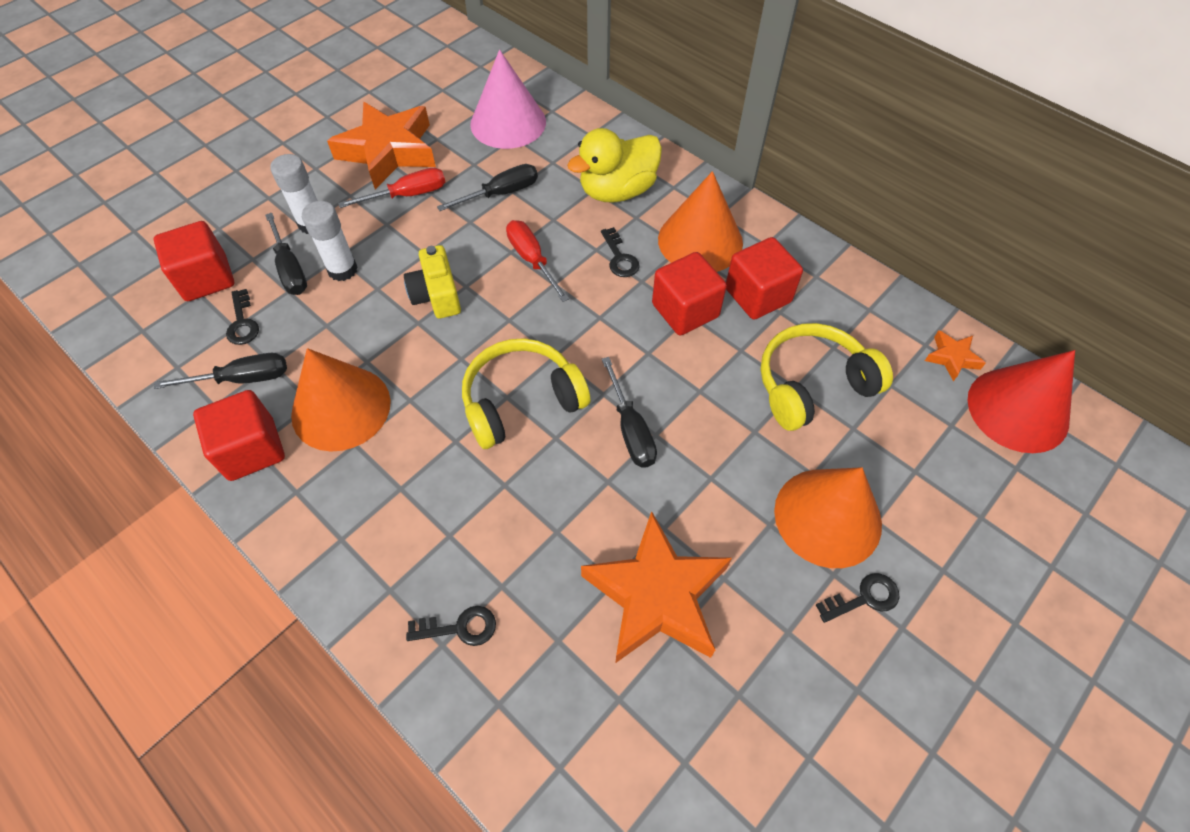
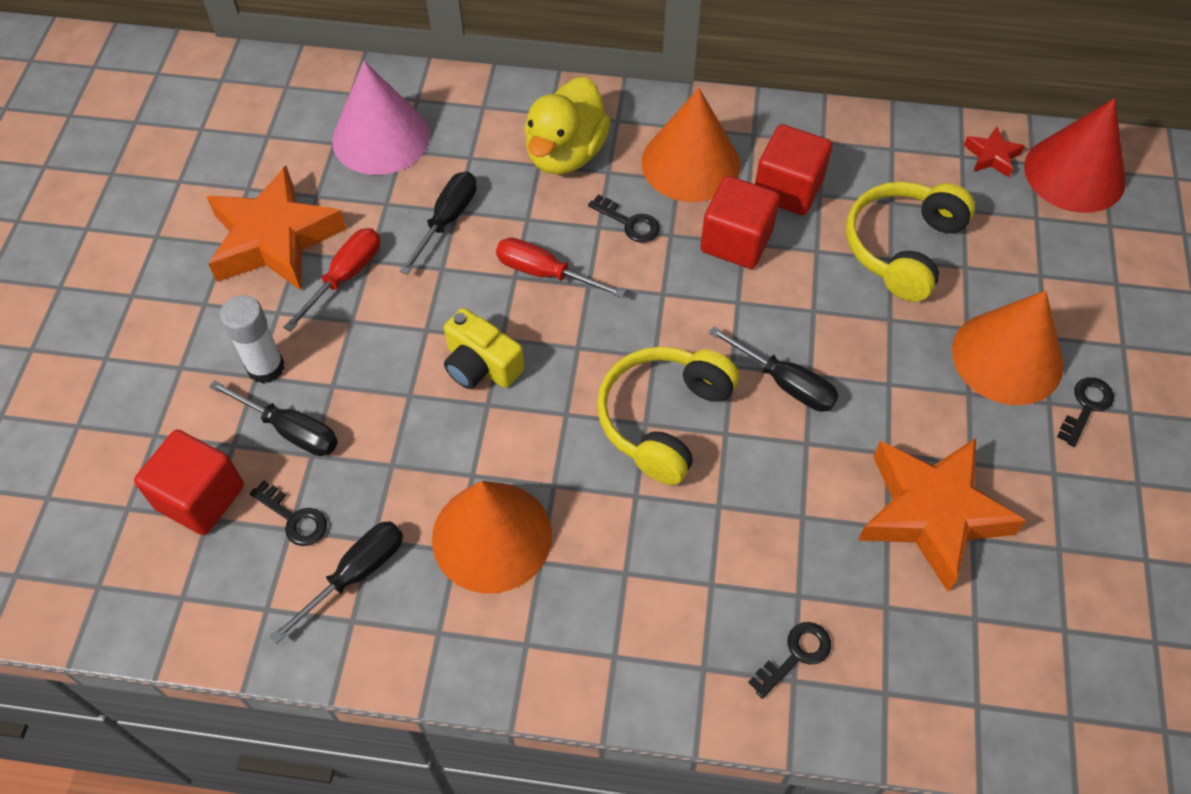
camera: 35 degrees left, 0 degrees up
red cube [193,390,285,481] -> none
white glue stick [302,201,358,281] -> none
orange star [925,330,986,381] -> red star [964,127,1025,177]

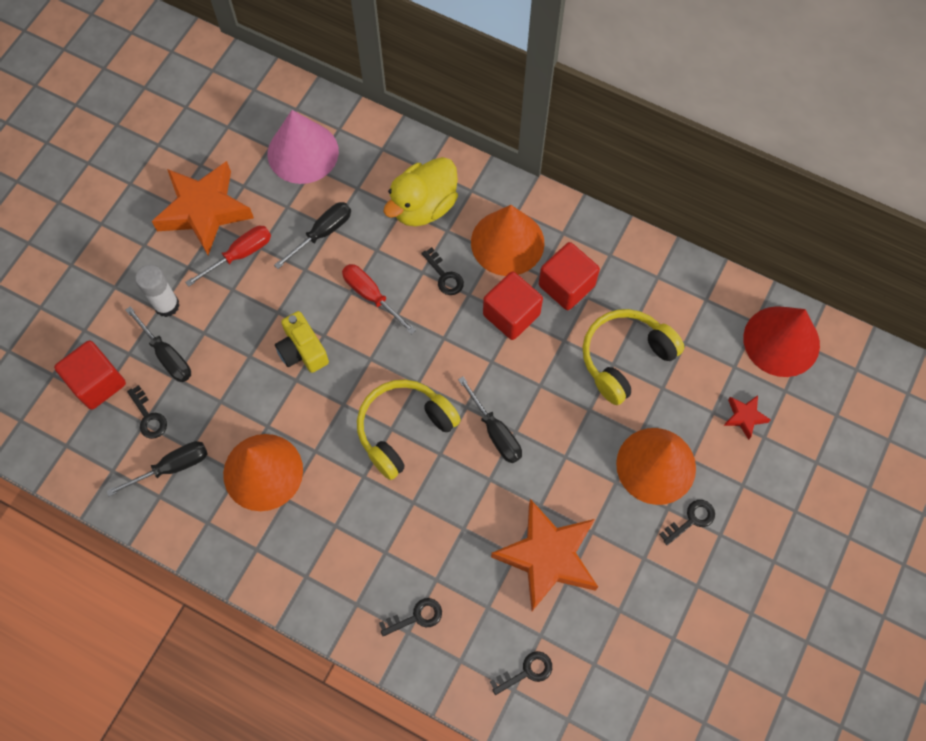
camera: 20 degrees right, 10 degrees up
red star [964,127,1025,177] -> red star moved to [724,395,771,440]
none -> black key [490,651,552,695]

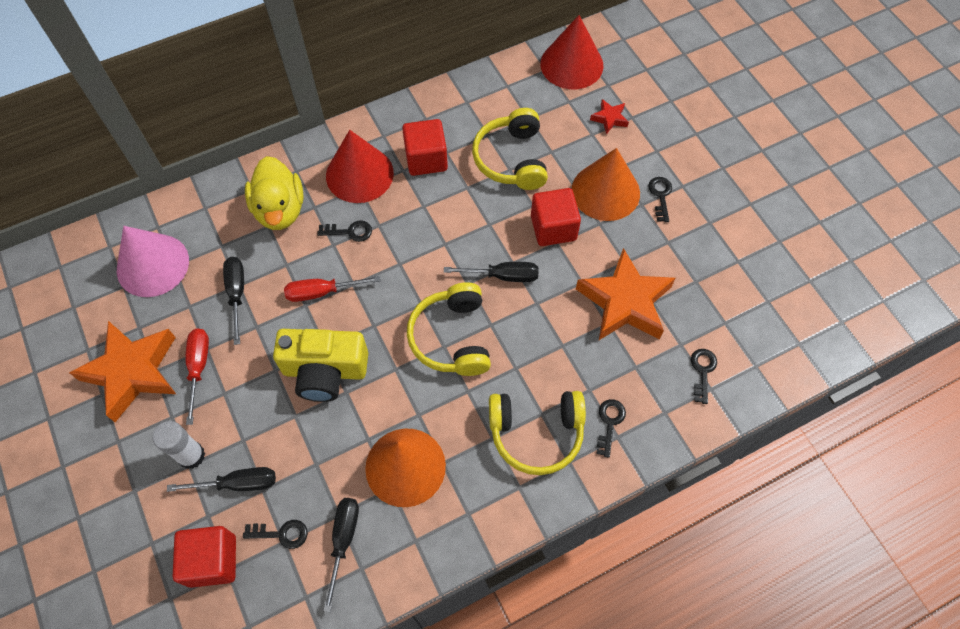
camera: 55 degrees left, 5 degrees down
yellow camera [275,311,329,373] -> yellow camera [273,329,368,402], size x1.54
orange cone [471,205,544,276] -> red cone [326,130,394,203]
red cube [483,271,543,340] -> red cube moved to [531,188,581,246]
none -> yellow headphones [489,391,586,475]

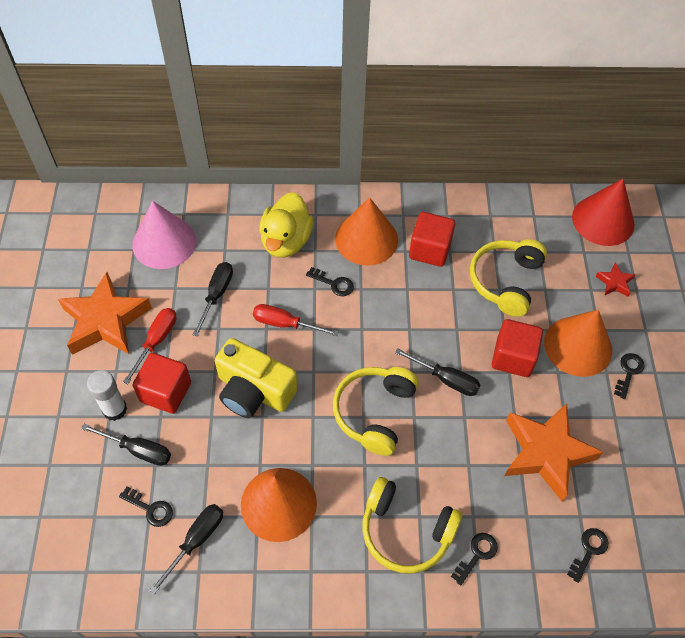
camera: 25 degrees right, 5 degrees down
red cube [173,526,236,588] -> red cube moved to [133,353,191,414]
red cone [326,130,394,203] -> orange cone [335,198,398,265]

